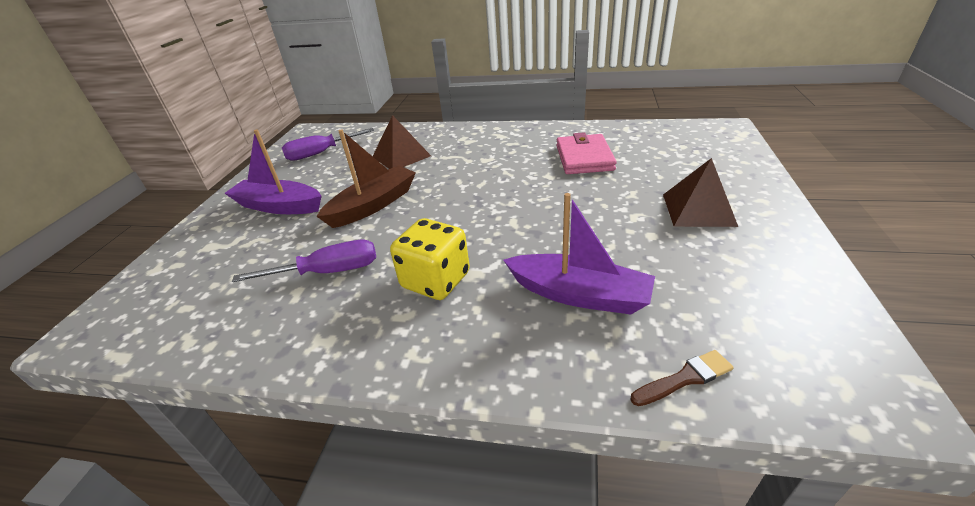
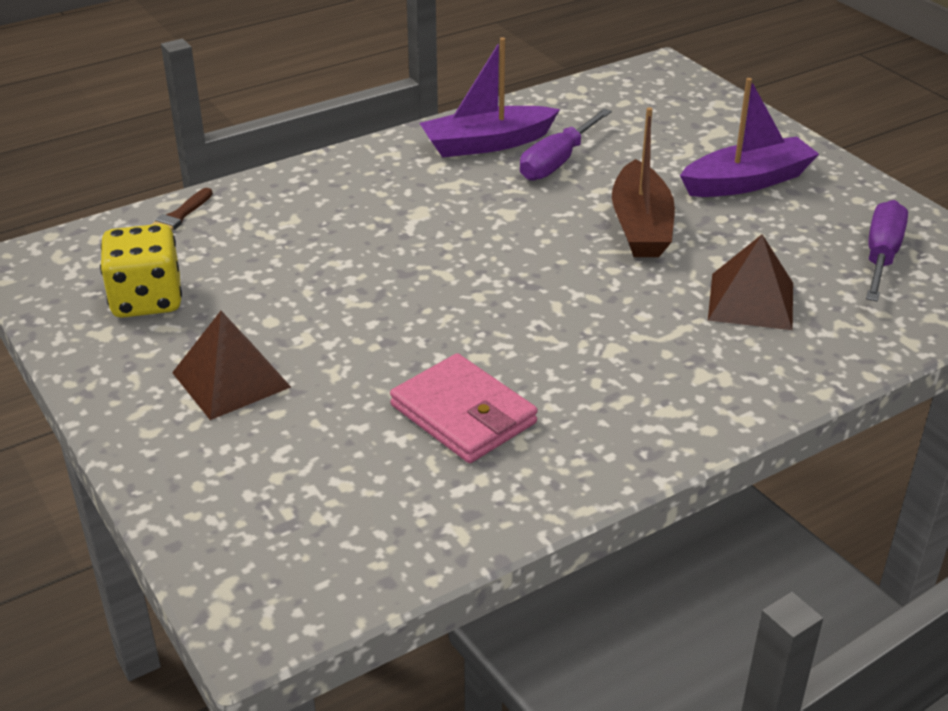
camera: 135 degrees right, 0 degrees up
yellow dice [390,218,470,300] -> yellow dice moved to [100,224,182,318]
purple boat [503,193,655,315] -> purple boat moved to [420,37,560,157]

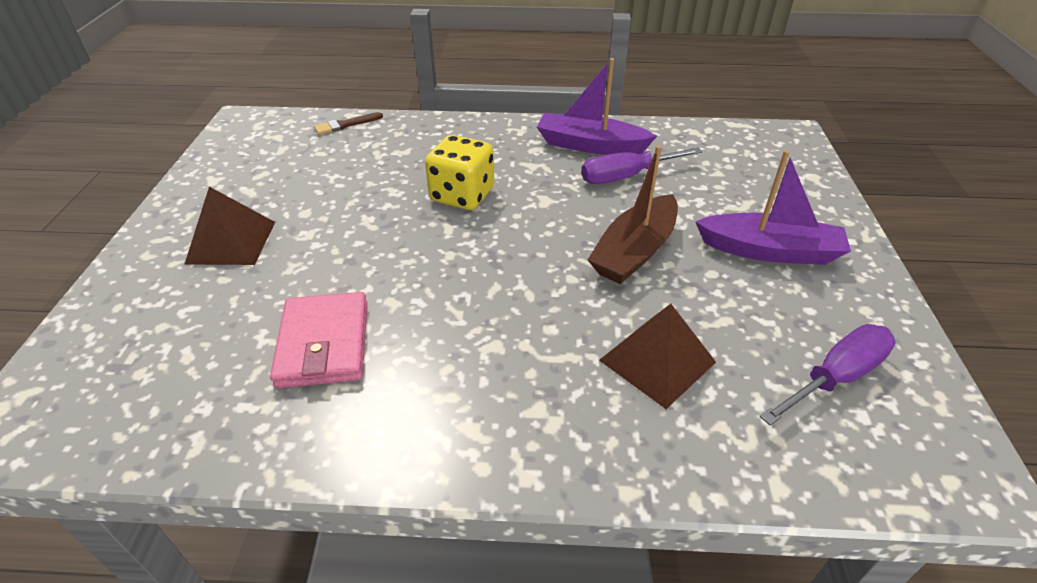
camera: 35 degrees right, 5 degrees up
yellow dice [100,224,182,318] -> yellow dice moved to [425,135,494,210]

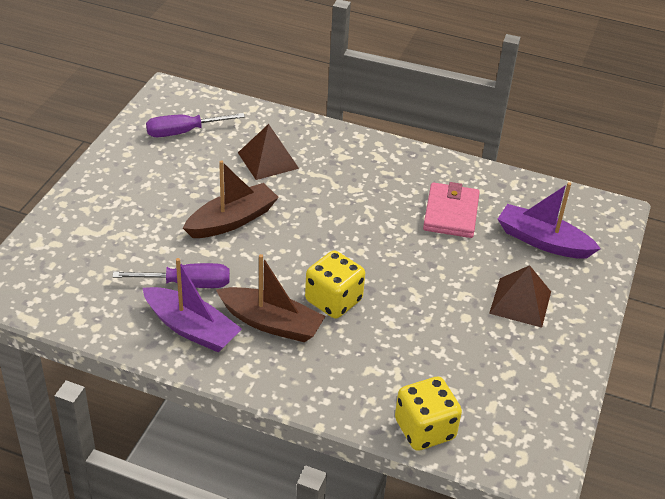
camera: 165 degrees left, 0 degrees up
brown brush [314,112,383,135] -> yellow dice [395,376,462,451]
purple boat [695,150,851,265] -> purple boat moved to [498,182,601,259]
none -> brown boat [216,254,325,343]

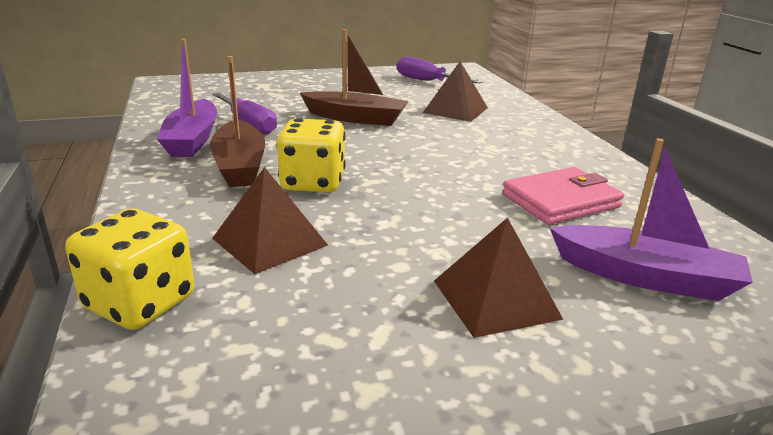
camera: 55 degrees right, 15 degrees down
purple boat [498,182,601,259] -> purple boat turned 120 degrees clockwise [550,138,753,301]
none -> brown pyramid [212,167,328,274]

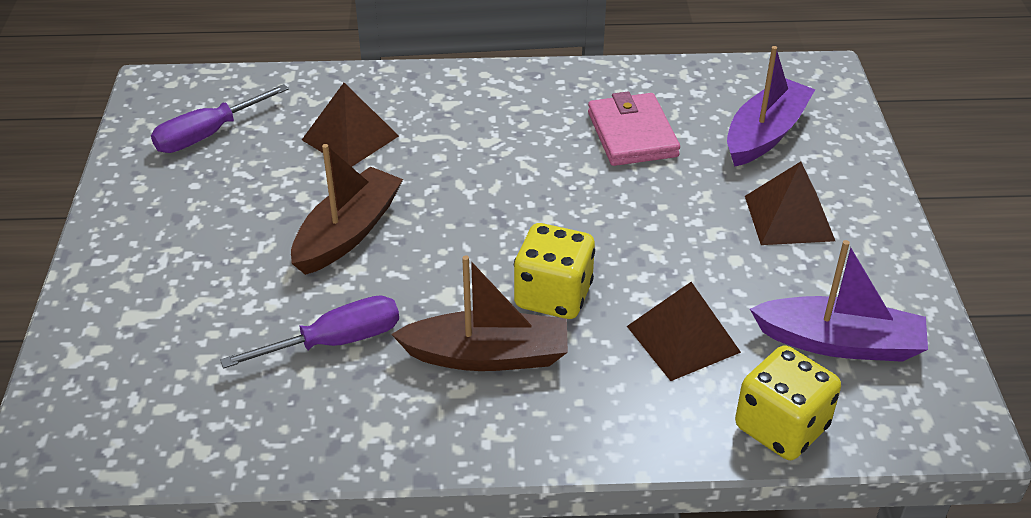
camera: 75 degrees left, 15 degrees up
purple boat [157,39,217,157] -> purple boat moved to [750,240,928,362]

